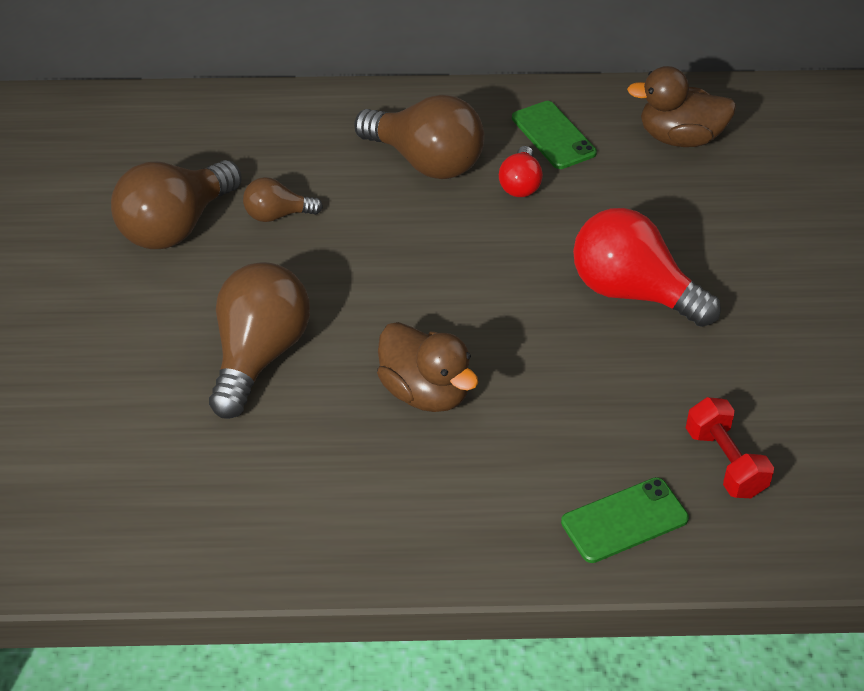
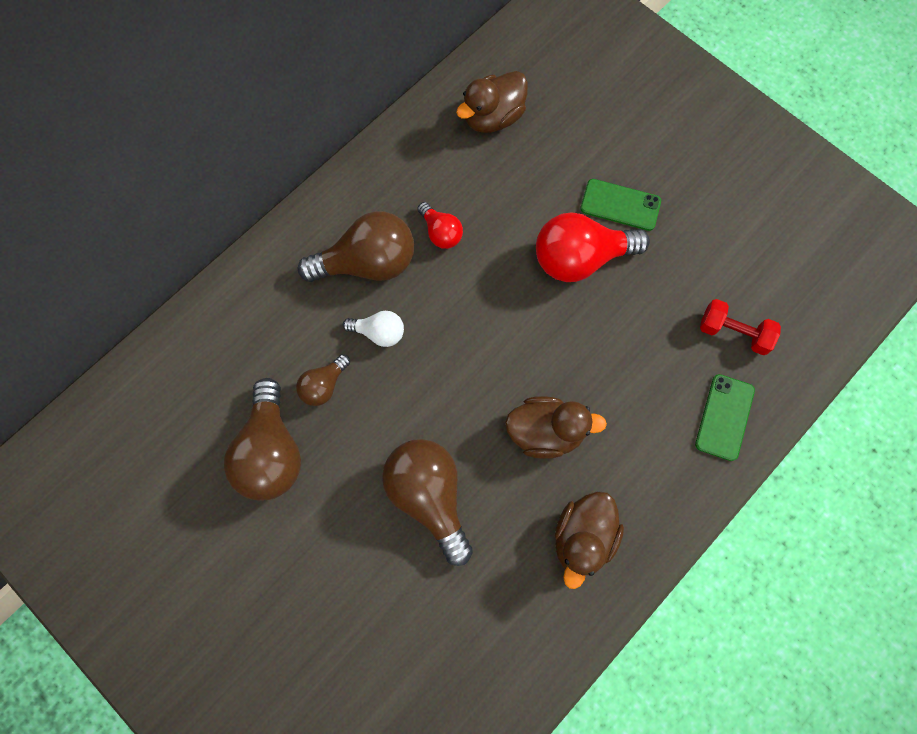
camera: 45 degrees left, 25 degrees up
green phone [512,101,597,169] -> green phone moved to [580,179,661,231]
none -> white light bulb [343,311,404,347]
none -> brown duck [555,491,624,589]

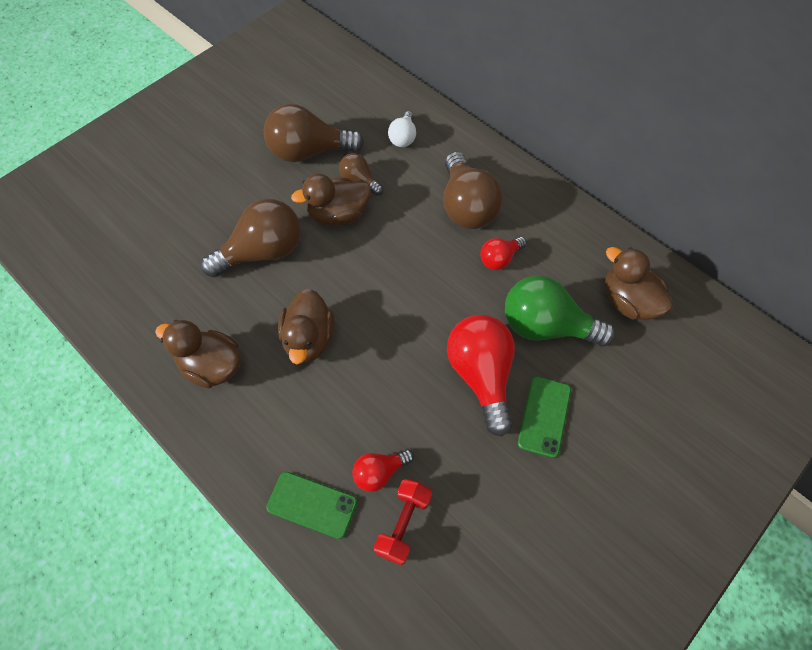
camera: 90 degrees right, 10 degrees down
white light bulb [343,311,404,347] -> white light bulb moved to [388,111,416,147]
none -> brown duck [291,174,371,226]
none -> red light bulb [352,449,414,492]
none -> green light bulb [505,275,615,346]

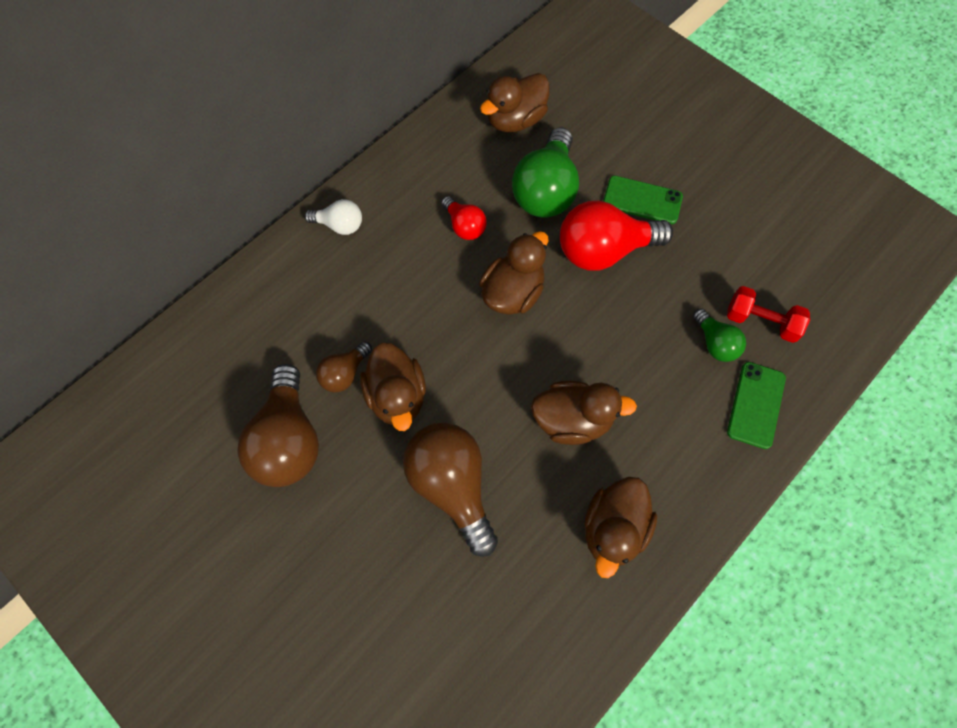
camera: 90 degrees left, 5 degrees up
red light bulb [352,449,414,492] -> green light bulb [693,309,746,362]
white light bulb [388,111,416,147] -> white light bulb moved to [304,199,362,235]
brown light bulb [443,152,503,229] -> none
none -> brown duck [479,231,548,315]

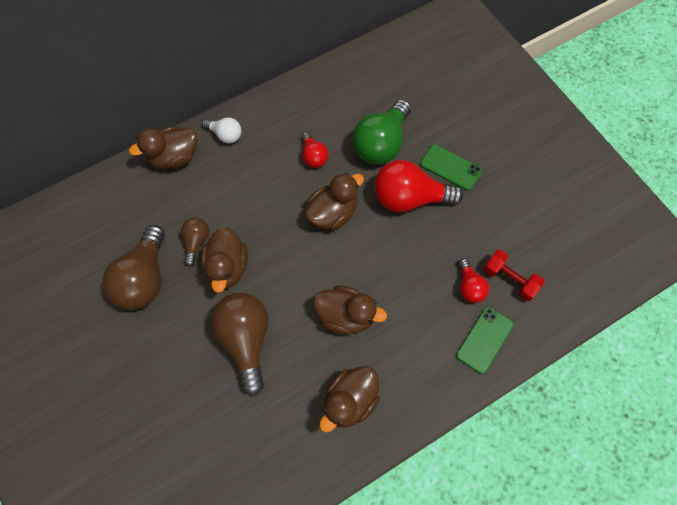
camera: 15 degrees right, 0 degrees up
brown light bulb [316,341,372,392] -> brown light bulb turned 135 degrees clockwise [181,217,209,267]
brown duck [480,73,550,132] -> brown duck moved to [129,126,197,169]
green light bulb [693,309,746,362] -> red light bulb [458,259,489,303]

